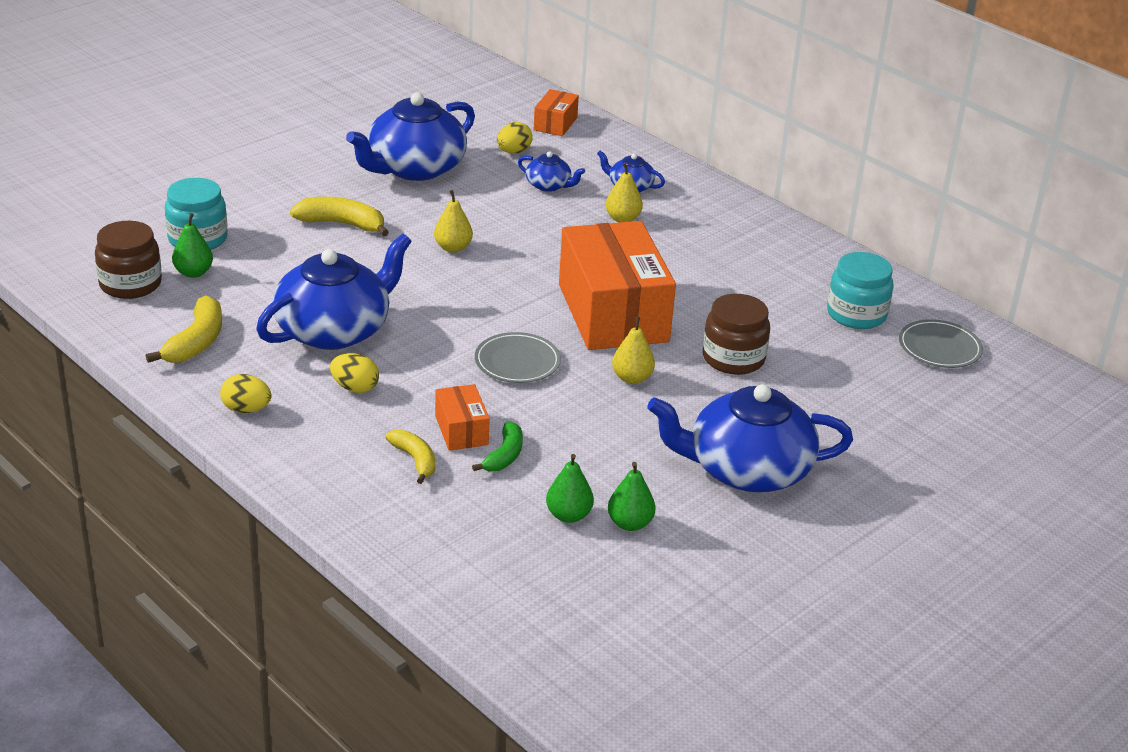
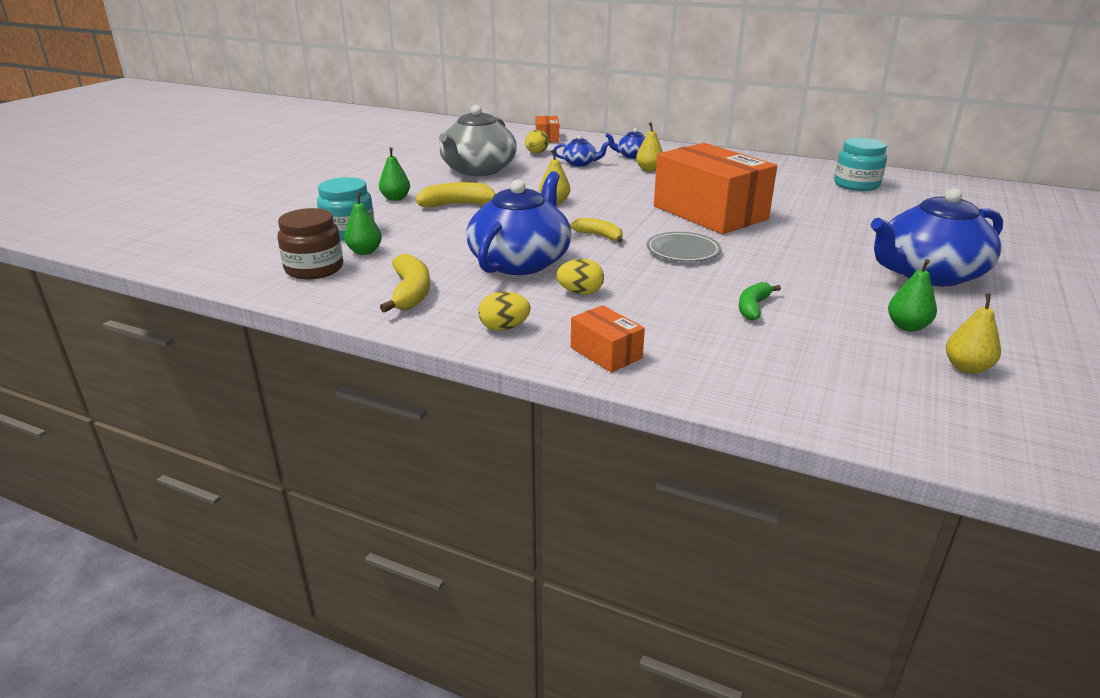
camera: 20 degrees left, 5 degrees down
blue teapot [346,92,475,181] -> grey teapot [439,105,517,176]
yellow banana [385,429,435,484] -> yellow banana moved to [570,218,623,243]
orange box [435,384,490,451] -> orange box moved to [571,305,645,372]
green banana [472,422,523,471] -> green banana turned 150 degrees counterclockwise [739,282,781,320]
green pear [546,454,594,523] -> green pear moved to [379,147,410,201]
yellow pear [612,317,655,384] -> yellow pear moved to [946,293,1001,374]
brown jar [703,294,770,375] -> none
grey plate [899,319,983,368] -> none

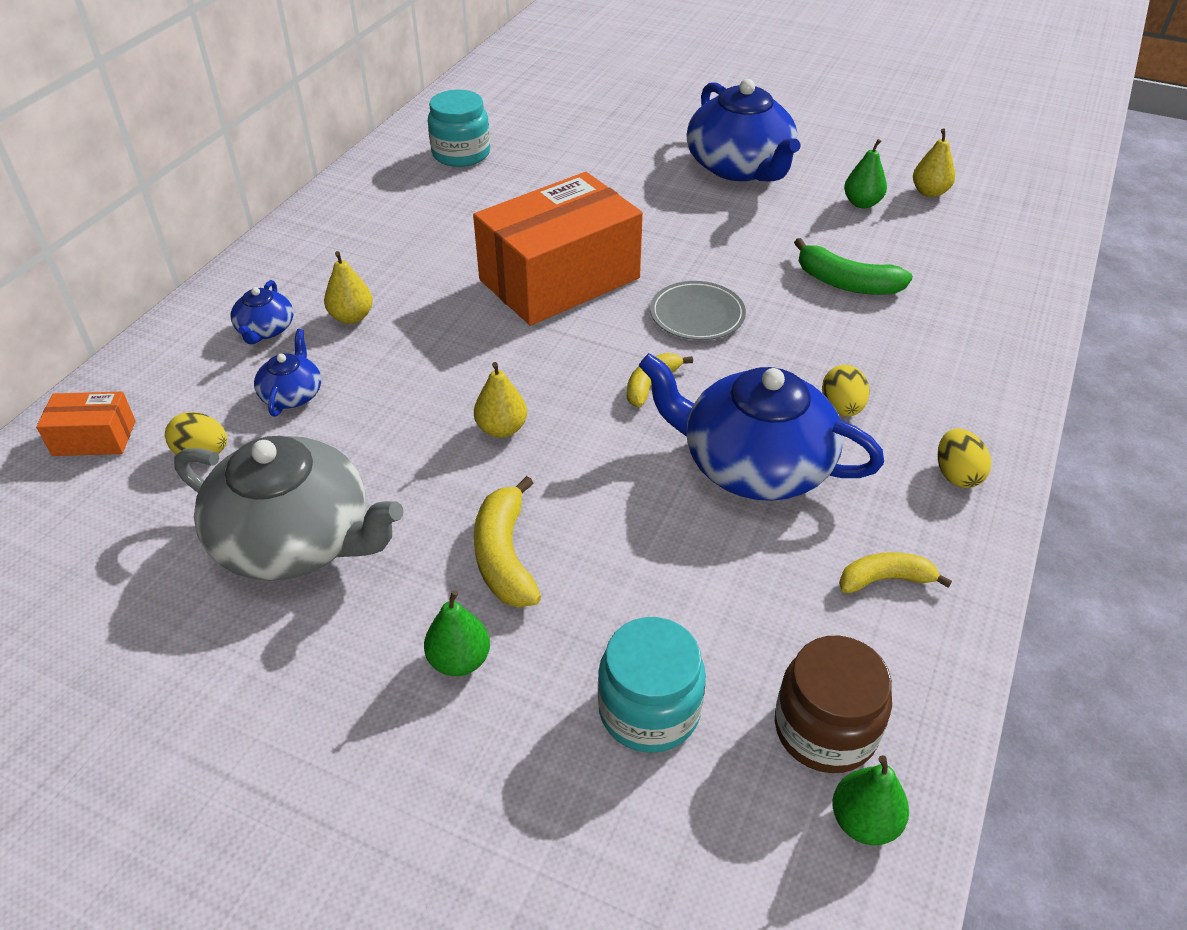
camera: 90 degrees left, 15 degrees up
green pear [344,192,382,255] -> green pear moved to [832,755,909,845]
yellow banana [380,253,430,313] -> yellow banana [839,552,952,593], size x0.66
orange box [571,305,645,372] -> none
green banana [739,282,781,320] -> green banana [794,238,913,295], size x1.51

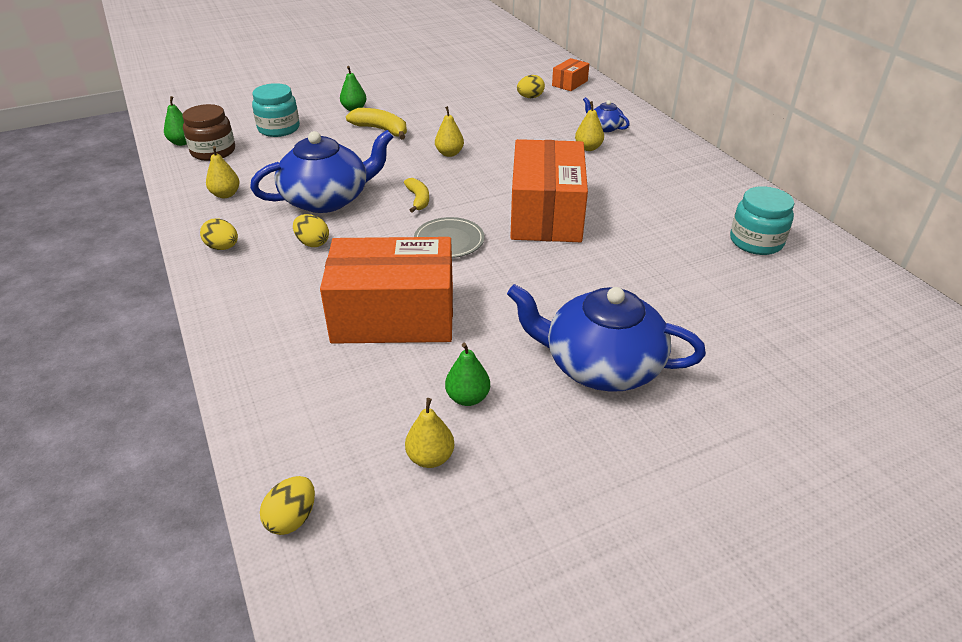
camera: 130 degrees right, 5 degrees down
grey teapot [174,436,404,580] -> none
blue teapot [254,329,321,416] -> none
green banana [794,238,913,295] -> orange box [320,237,453,344]
yellow banana [839,552,952,593] -> yellow pear [206,146,240,198]
none -> yellow egg [260,476,315,535]

